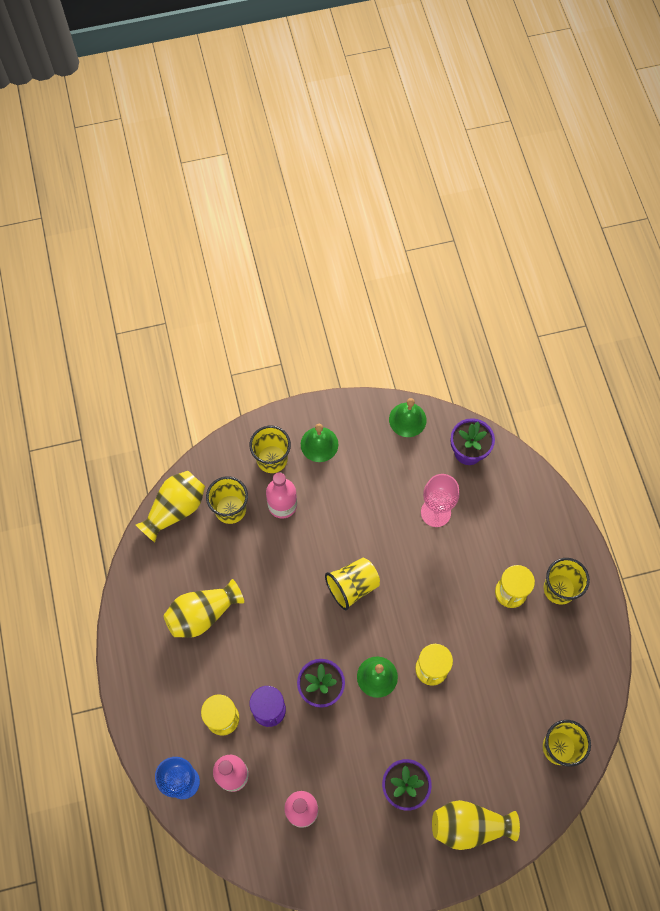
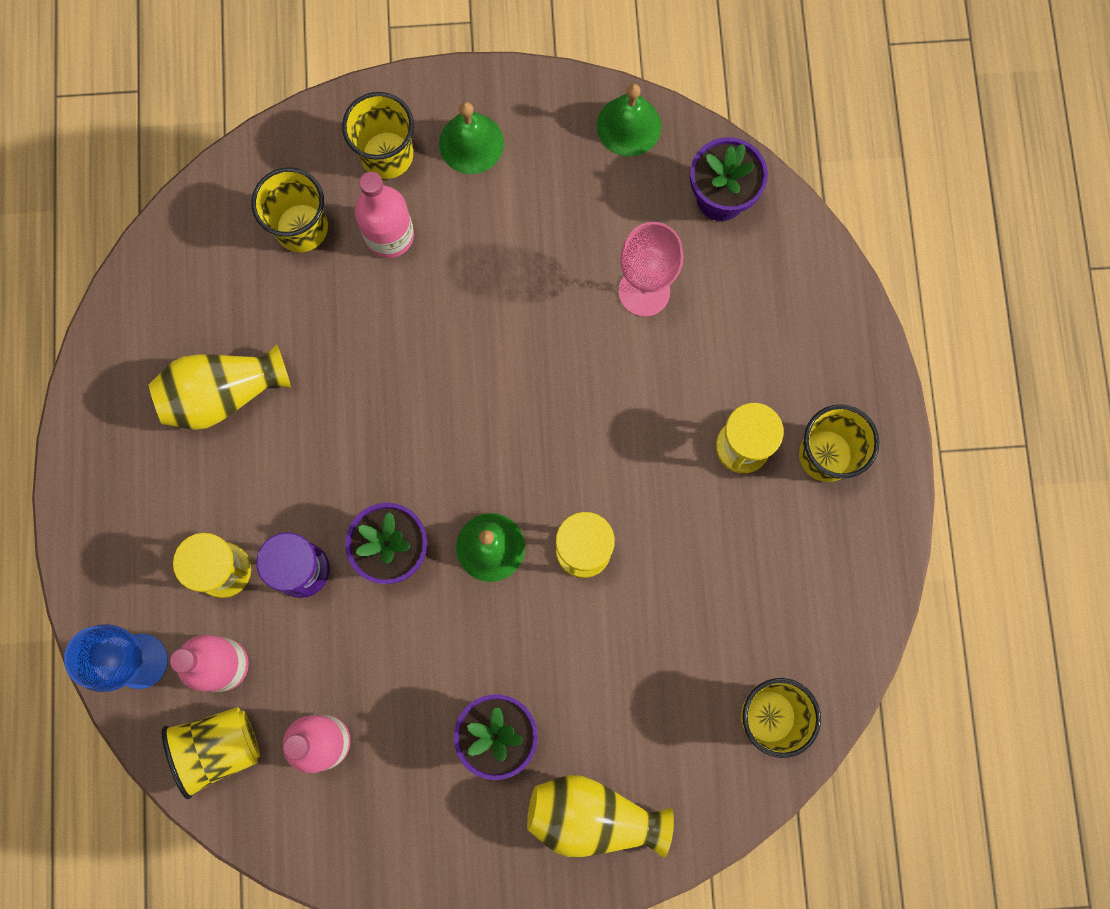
camera: 10 degrees right, 10 degrees up
yellow vase [136,471,205,542] -> none
yellow cup [325,558,380,610] -> yellow cup moved to [162,707,260,799]

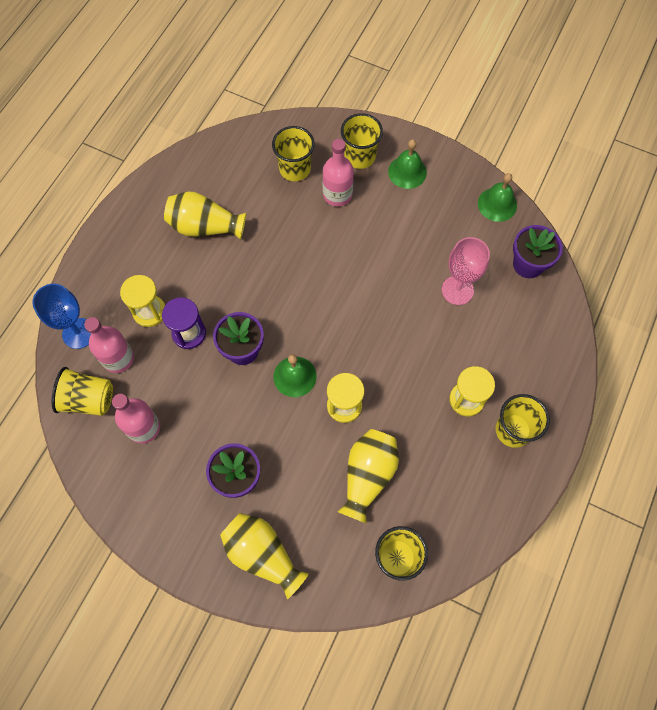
camera: 30 degrees right, 10 degrees down
none -> yellow vase [338,429,399,524]

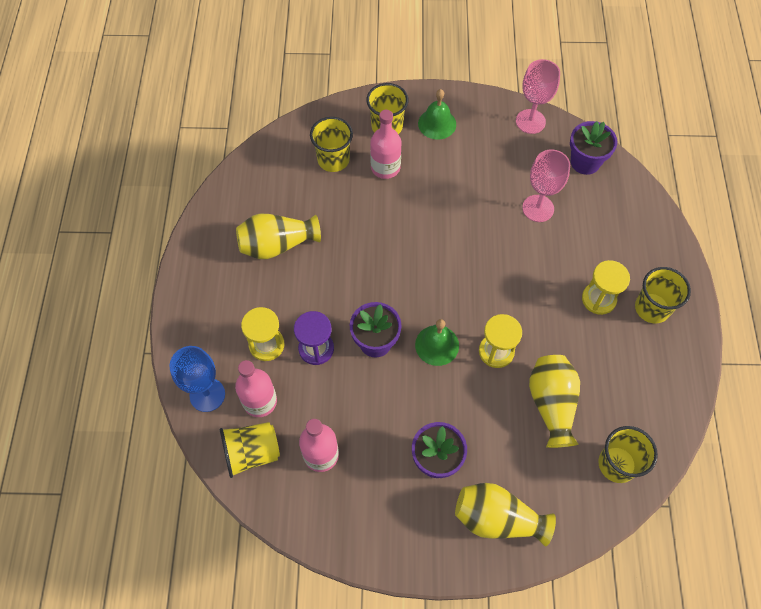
camera: 25 degrees left, 5 degrees down
green bell [478,173,517,222] -> pink goblet [516,59,560,134]

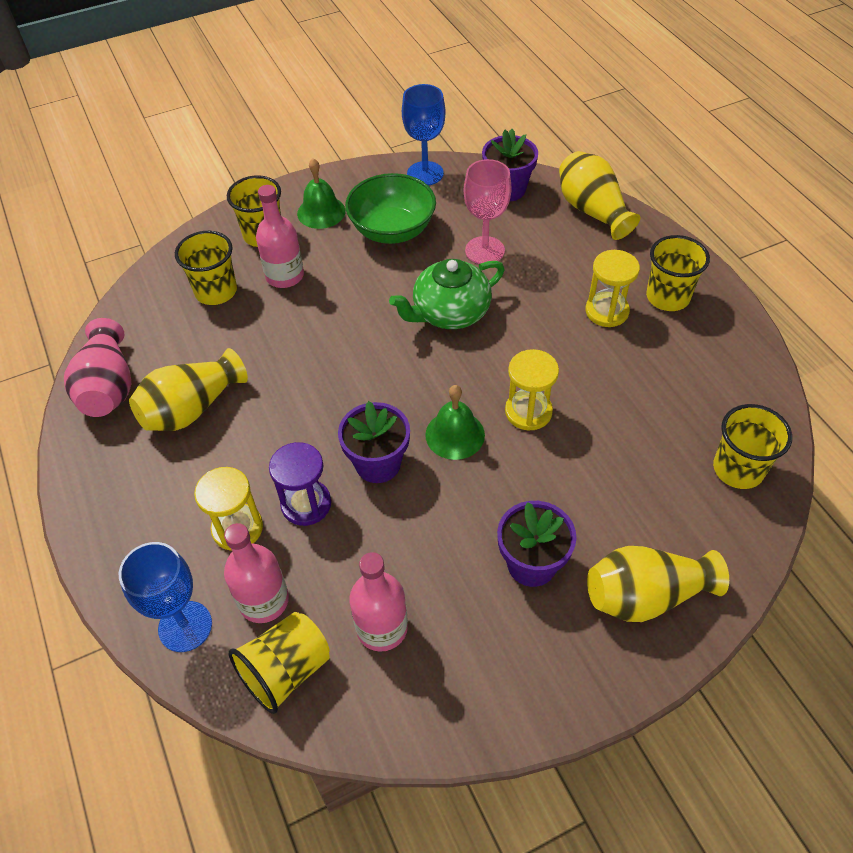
camera: 25 degrees left, 10 degrees down
pink goblet [516,59,560,134] -> blue goblet [402,84,445,185]
yellow vase [529,355,580,448] -> yellow vase moved to [559,151,641,240]
none -> pink vase [64,318,131,417]
none -> green bowl [345,173,436,244]
none -> green teapot [389,259,505,329]

